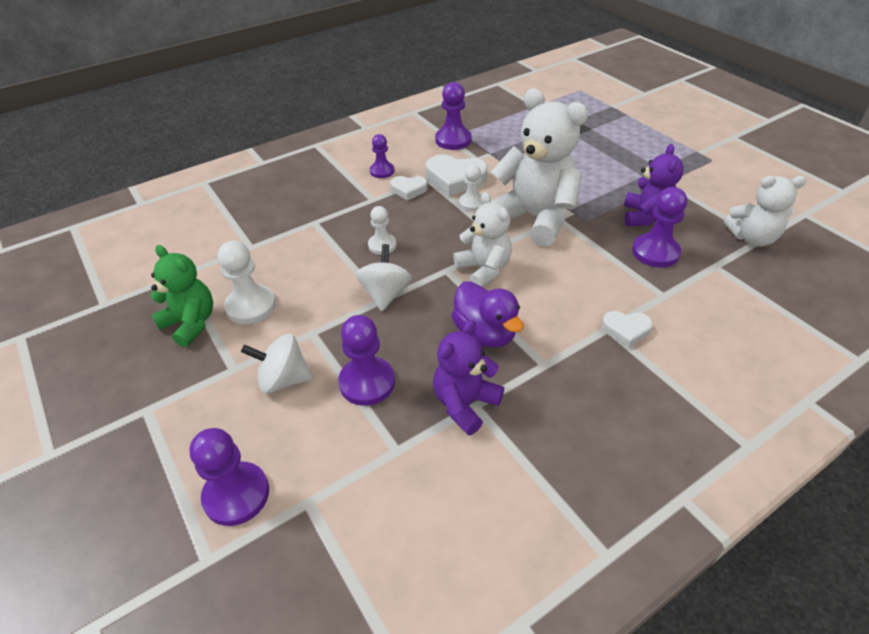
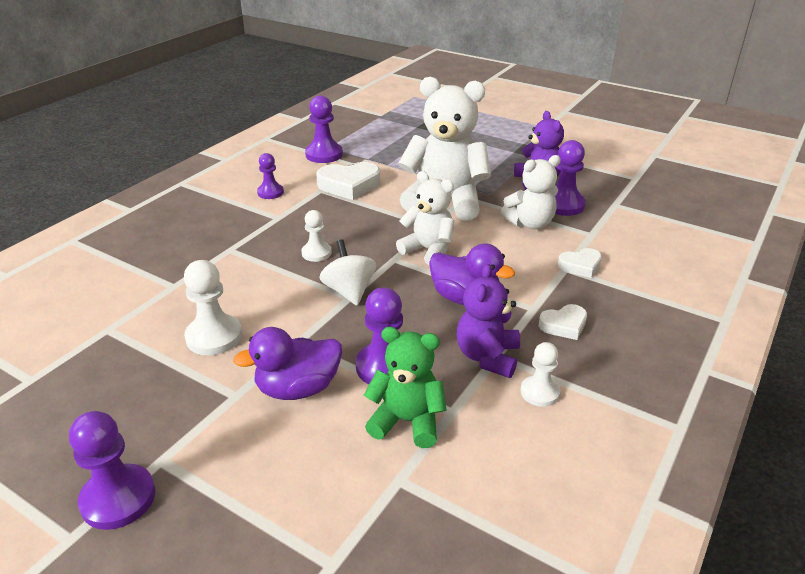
camera: 25 degrees left, 10 degrees down
green teddy bear [151,245,213,347] -> green teddy bear moved to [364,327,447,448]
purple pawn [189,428,269,526] -> purple pawn moved to [69,411,155,530]
white spinning top [241,334,313,393] -> purple duck [233,327,342,400]
white heart [390,176,428,201] -> white heart moved to [539,304,587,340]
white pawn [459,165,483,211] -> white pawn moved to [521,342,560,407]
white teddy bear [724,176,806,247] -> white teddy bear moved to [500,155,561,229]

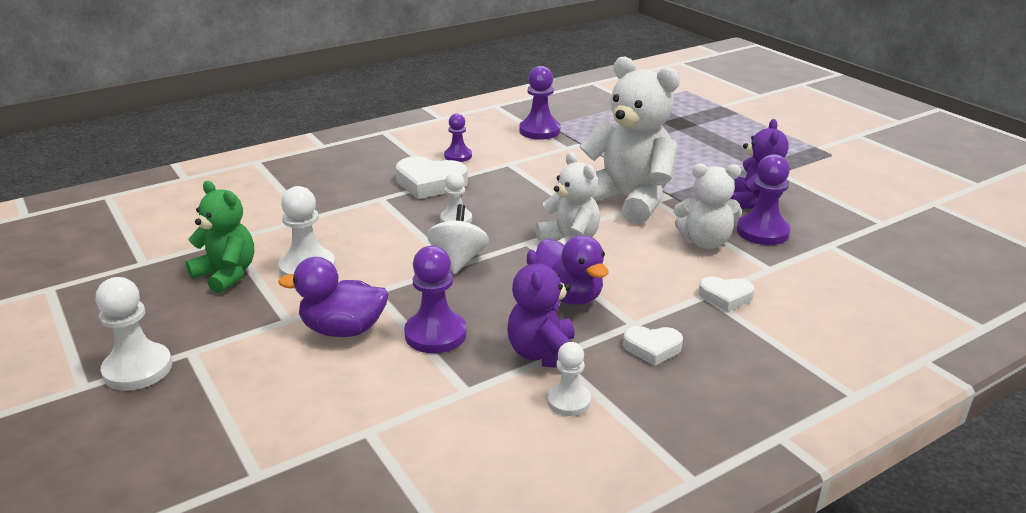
camera: 25 degrees right, 5 degrees down
purple pawn [69,411,155,530] -> white pawn [95,277,172,391]
white heart [316,162,380,200] -> white heart moved to [396,156,468,199]
green teddy bear [364,327,447,448] -> green teddy bear moved to [186,181,254,294]
purple teddy bear [457,264,520,378] -> purple teddy bear turned 45 degrees counterclockwise [507,250,575,368]

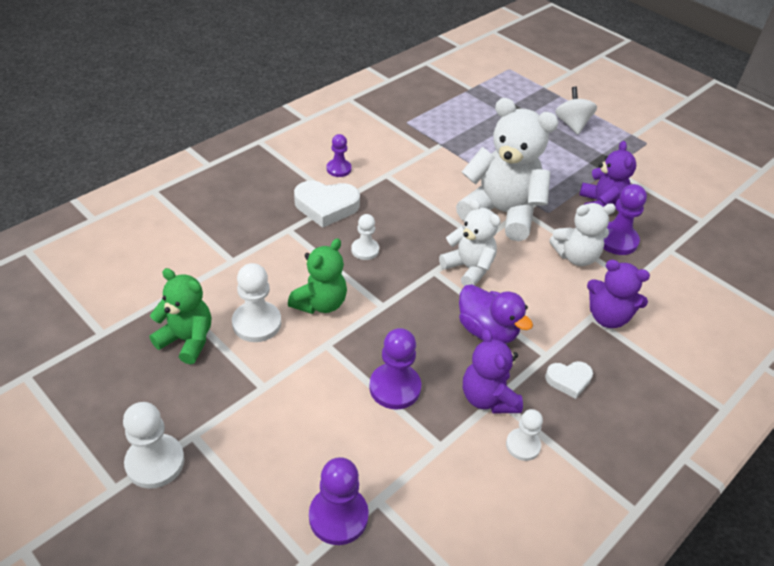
camera: 15 degrees left, 15 degrees up
purple duck [278,257,388,337] -> none
white spinning top [427,204,489,274] -> white spinning top moved to [555,87,597,135]
purple pawn [519,66,560,140] -> purple pawn moved to [309,457,369,545]
white heart [698,276,754,312] -> purple teddy bear [587,260,650,328]
none -> green teddy bear [288,238,347,314]

